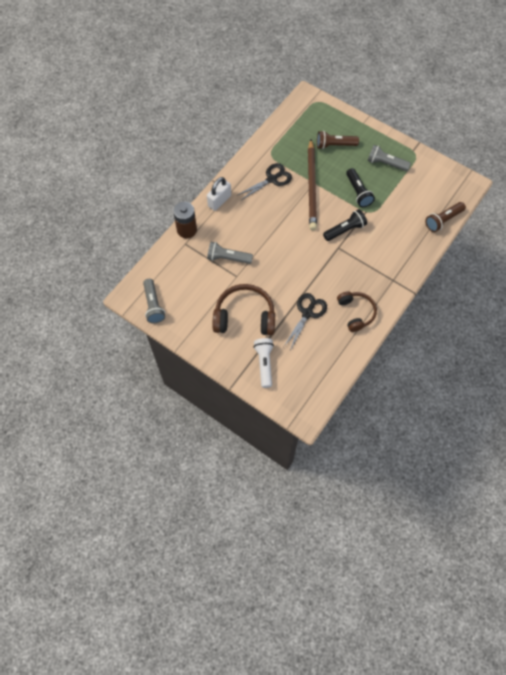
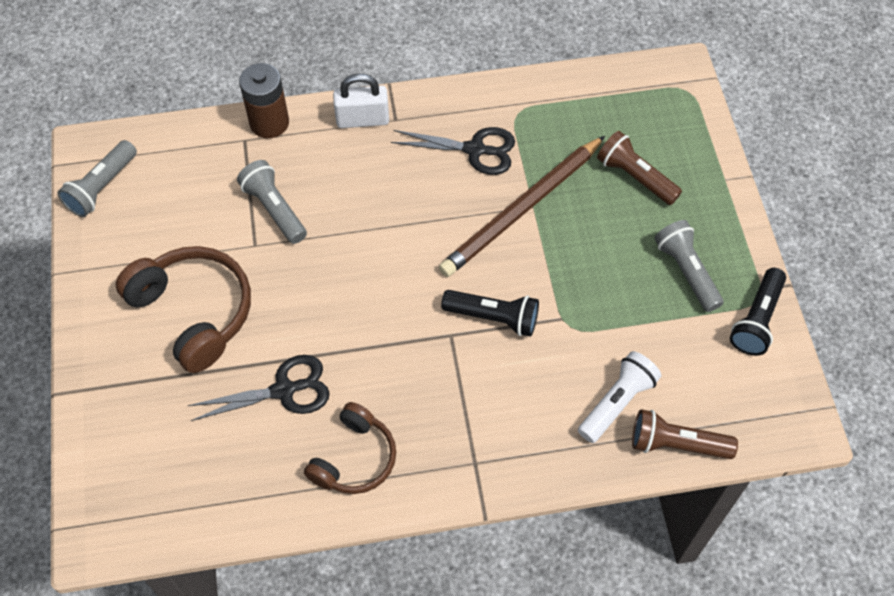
camera: 45 degrees right, 5 degrees down
white flashlight [253,338,274,388] -> white flashlight moved to [578,351,661,443]
black flashlight [346,168,375,207] -> black flashlight moved to [730,268,786,356]

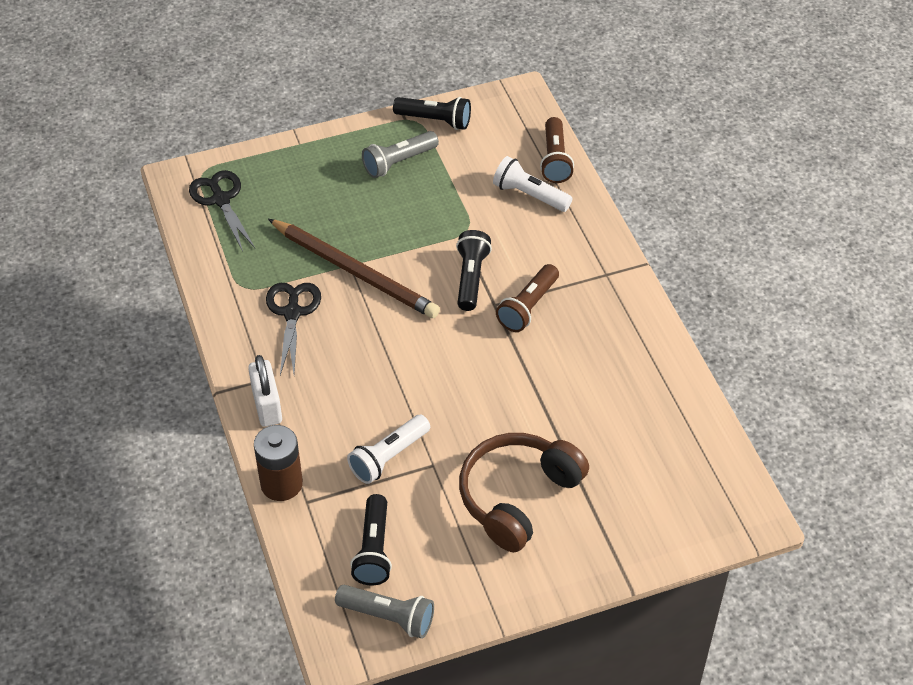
camera: 100 degrees left, 10 degrees down
black scissors [187,355,330,421] -> black scissors moved to [189,170,255,251]
grey flashlight [237,160,307,244] -> white flashlight [347,415,430,484]
brown headphones [304,402,396,494] -> none
brown flashlight [597,131,682,205] -> brown flashlight moved to [496,264,559,332]
none -> black flashlight [350,494,392,585]

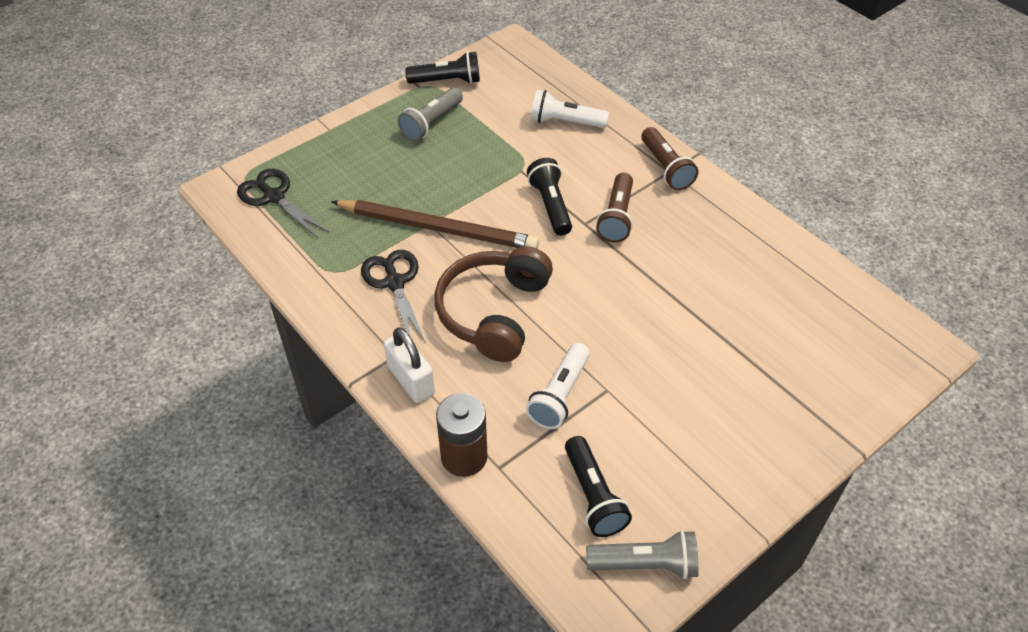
camera: 20 degrees left, 0 degrees up
brown headphones [459,433,589,552] -> brown headphones moved to [434,246,553,362]
brown flashlight [540,117,574,183] -> brown flashlight moved to [642,127,698,190]

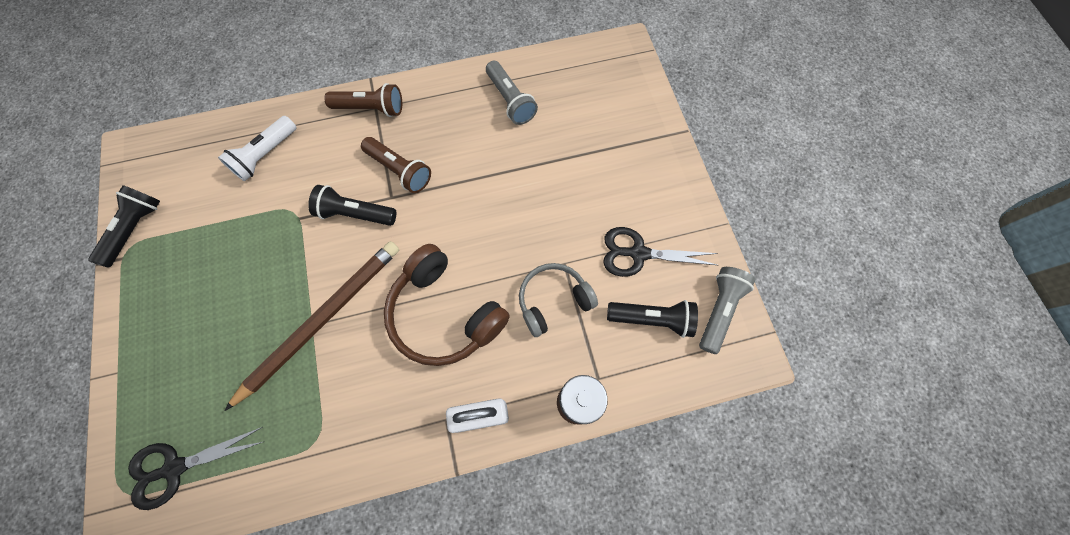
camera: 65 degrees left, 20 degrees up
black scissors [361,250,426,344] -> black scissors moved to [603,227,719,277]
grey flashlight [398,87,463,141] -> grey flashlight moved to [486,61,538,125]
white flashlight [526,343,590,429] -> grey headphones [519,263,598,337]

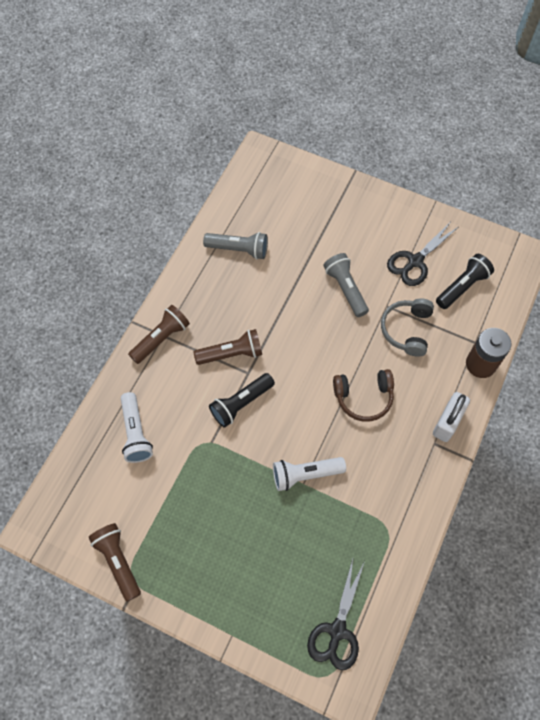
camera: 50 degrees left, 5 degrees down
black flashlight [88,185,160,268] -> brown flashlight [89,523,141,602]
brown pencil [224,241,399,411] -> white flashlight [273,457,346,491]
brown headphones [384,244,510,366] -> brown headphones [333,369,394,422], size x0.65
grey flashlight [699,267,755,354] -> grey flashlight moved to [323,253,369,317]

